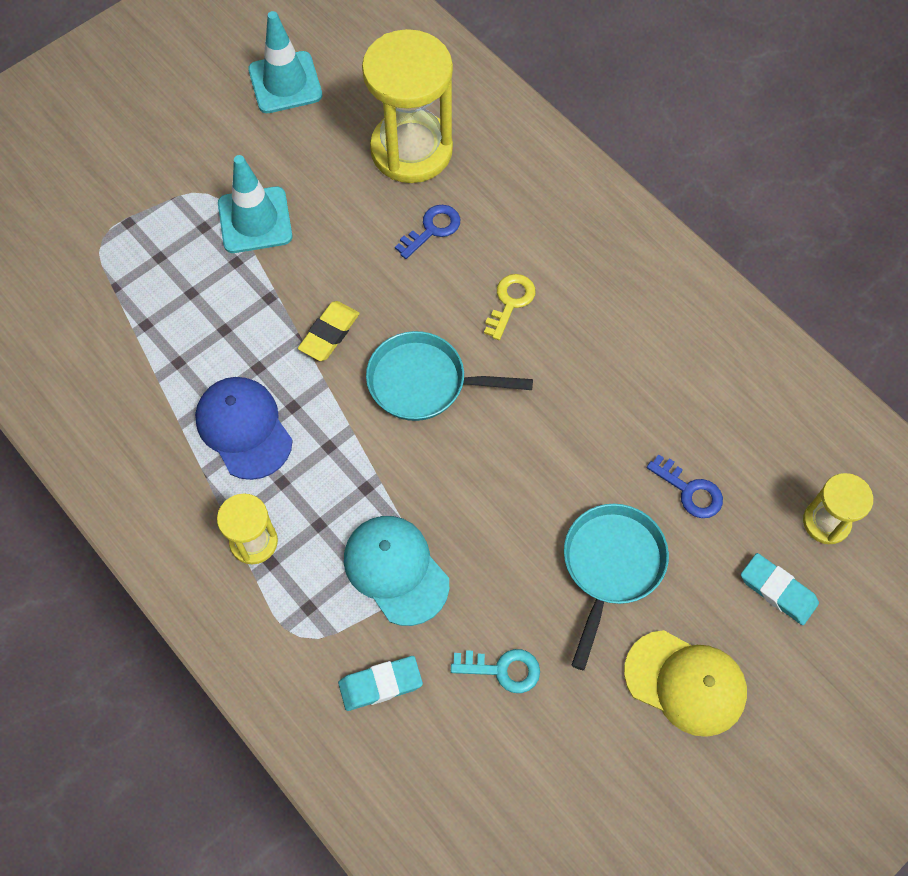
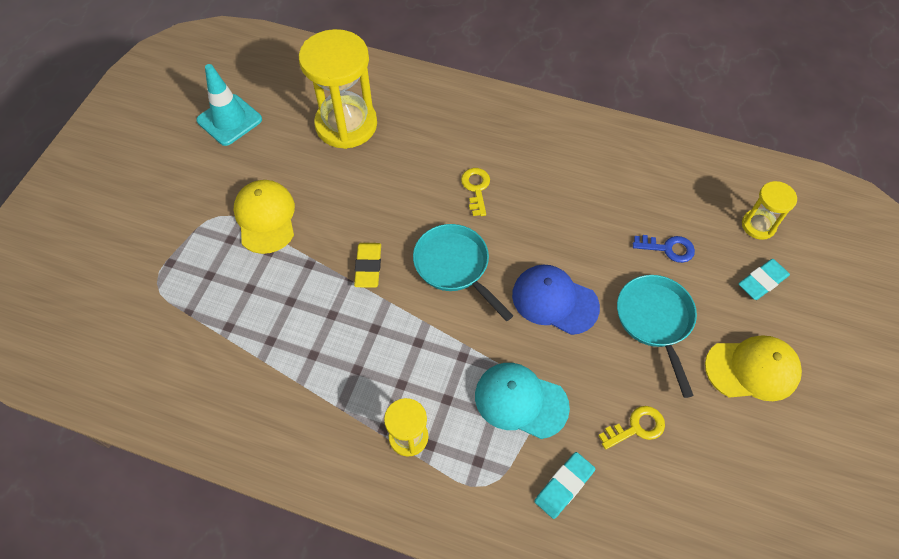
camera: 30 degrees left, 5 degrees down
blue cap [195,377,293,480] -> blue cap moved to [512,265,600,335]
turquoise traffic cone [218,155,293,253] -> yellow cap [234,180,295,254]
turquoise pan [366,331,533,421] -> turquoise pan turned 75 degrees clockwise [413,224,514,321]
blue key [395,205,460,259] -> none
turquoise key [451,649,540,693] -> yellow key [598,406,665,450]
turquoise eraser [741,553,819,625] -> turquoise eraser turned 45 degrees counterclockwise [738,259,790,300]

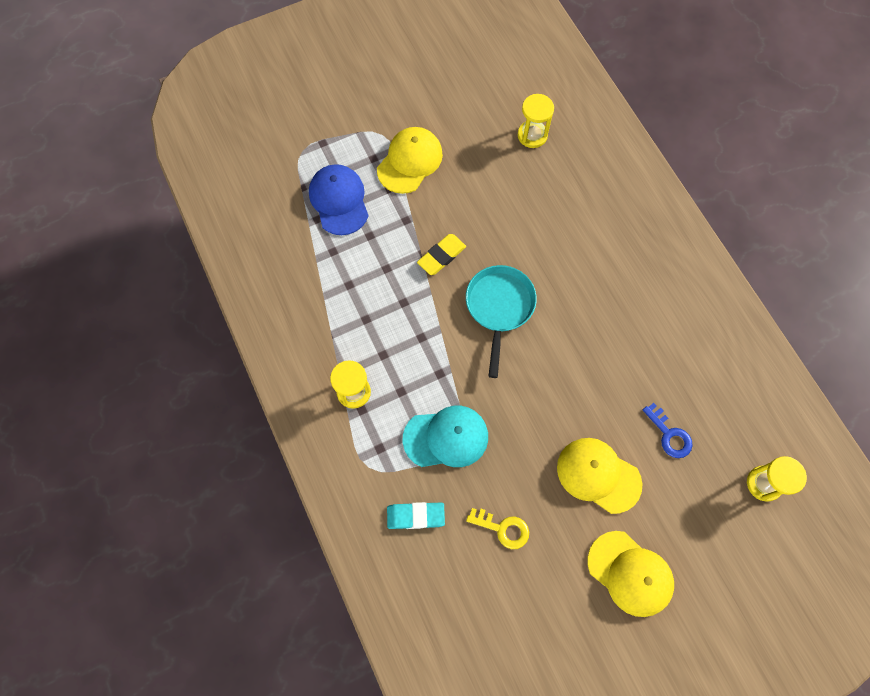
camera: 45 degrees right, 10 degrees up
turquoise traffic cone [197,64,262,146] -> none
yellow hourglass [299,29,377,149] -> yellow hourglass [518,94,554,148], size x0.50
yellow key [461,168,490,216] -> none
turquoise cap [475,363,570,439] -> turquoise cap turned 105 degrees clockwise [403,406,488,467]
blue cap [512,265,600,335] -> blue cap moved to [309,164,368,235]
turquoise pan [617,275,697,398] -> yellow cap [557,438,642,514]
turquoise eraser [738,259,790,300] -> none

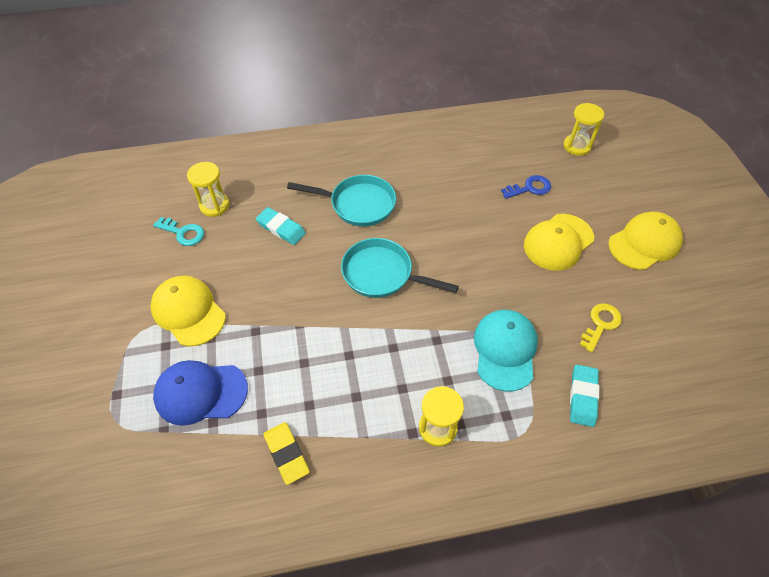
camera: 75 degrees left, 15 degrees down
yellow eraser [417,234,466,275] -> yellow eraser moved to [263,422,310,485]
none -> turquoise key [153,217,204,246]
none -> turquoise eraser [256,207,306,245]
none -> turquoise pan [287,175,396,227]

